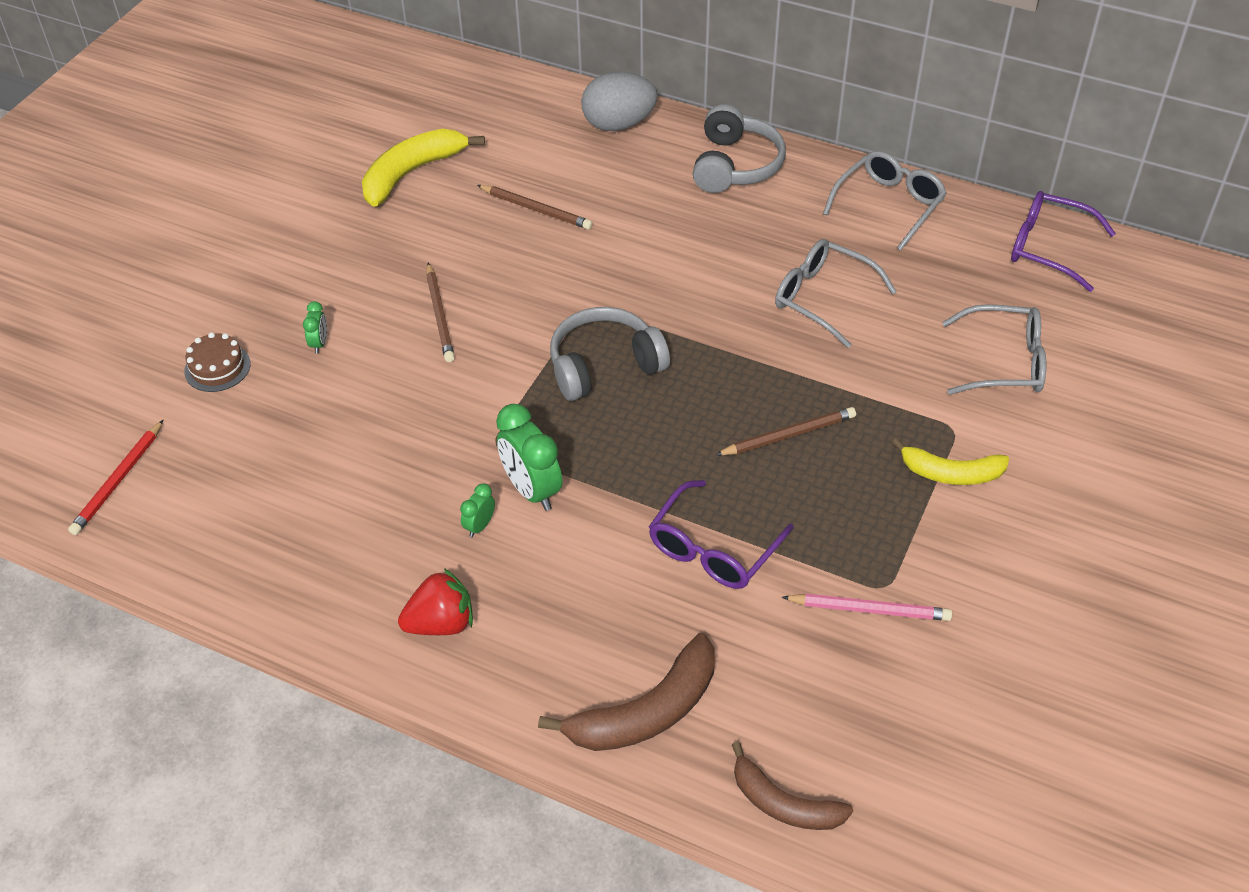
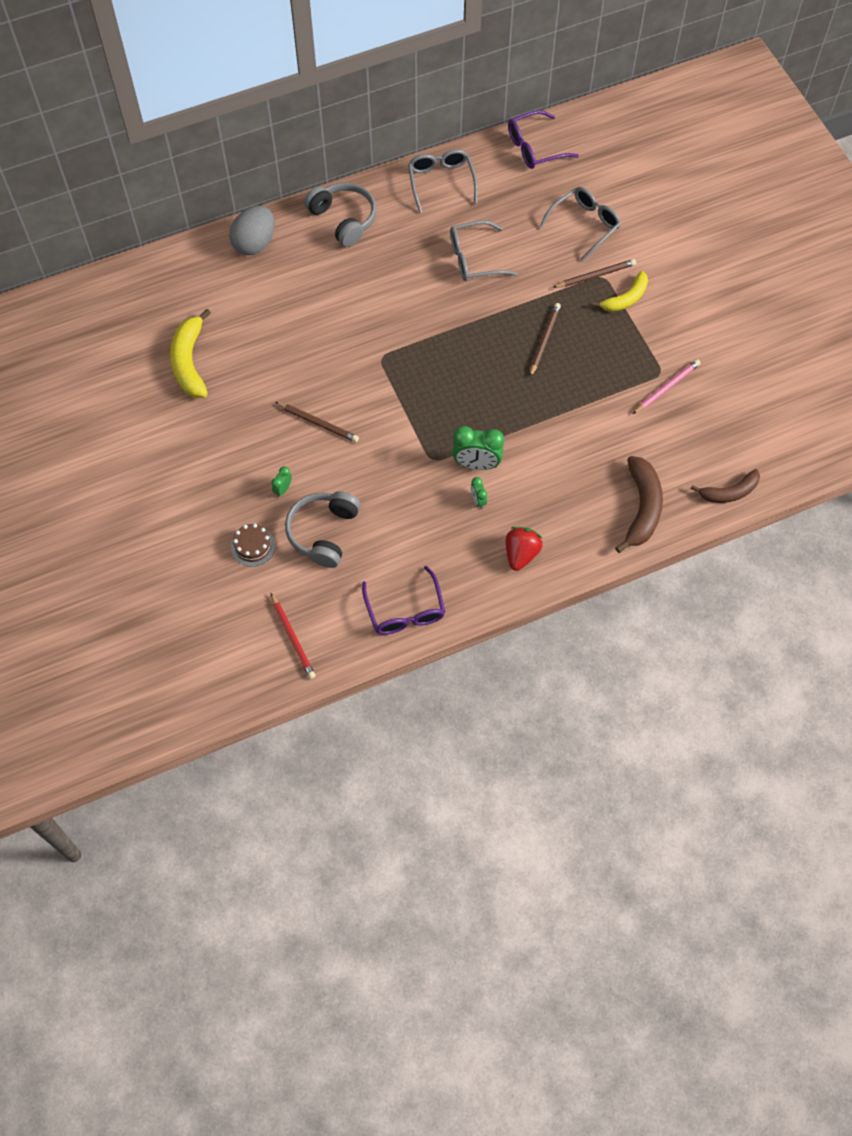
camera: 50 degrees left, 15 degrees up
green clock [303,301,327,354] -> green clock turned 105 degrees counterclockwise [272,466,292,497]
brown pencil [477,185,592,229] -> brown pencil moved to [552,259,636,288]
grey headphones [550,307,670,401] -> grey headphones moved to [285,491,361,568]
purple glasses [649,480,794,589] -> purple glasses moved to [362,566,446,635]

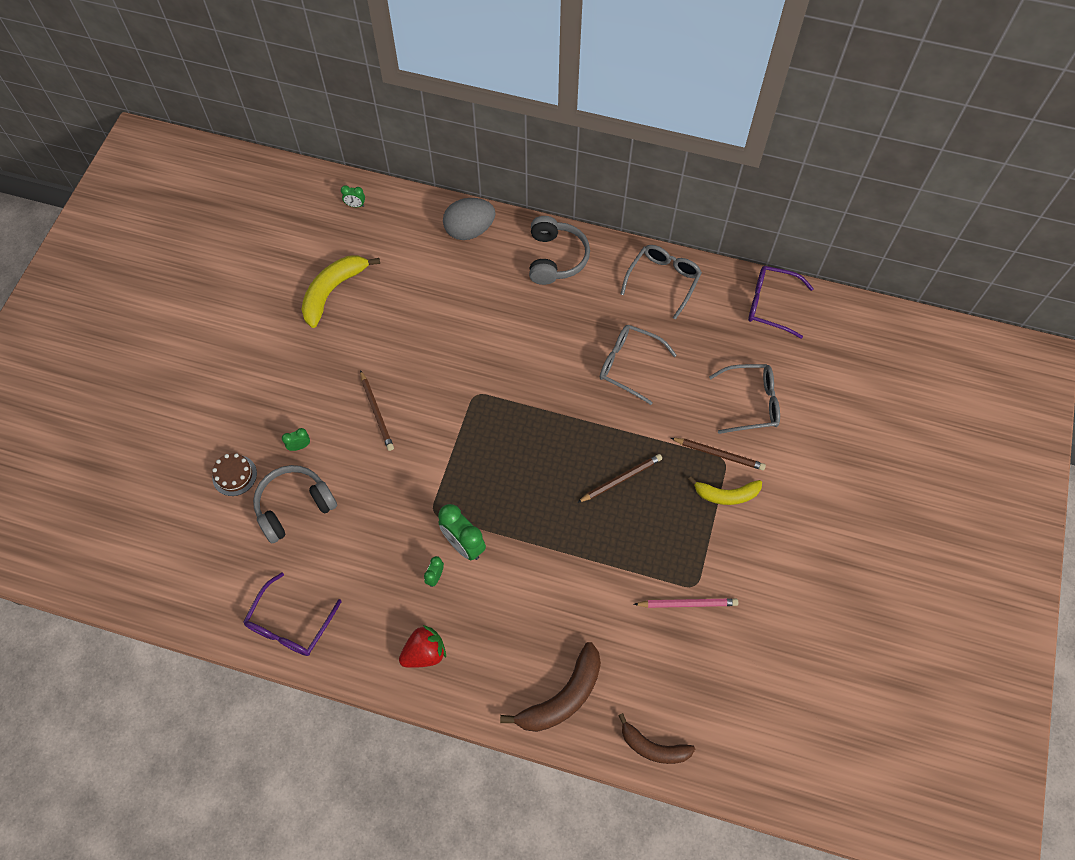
camera: 40 degrees right, 0 degrees up
red pencil [271,593,316,679] -> none
none -> green clock [341,185,365,207]

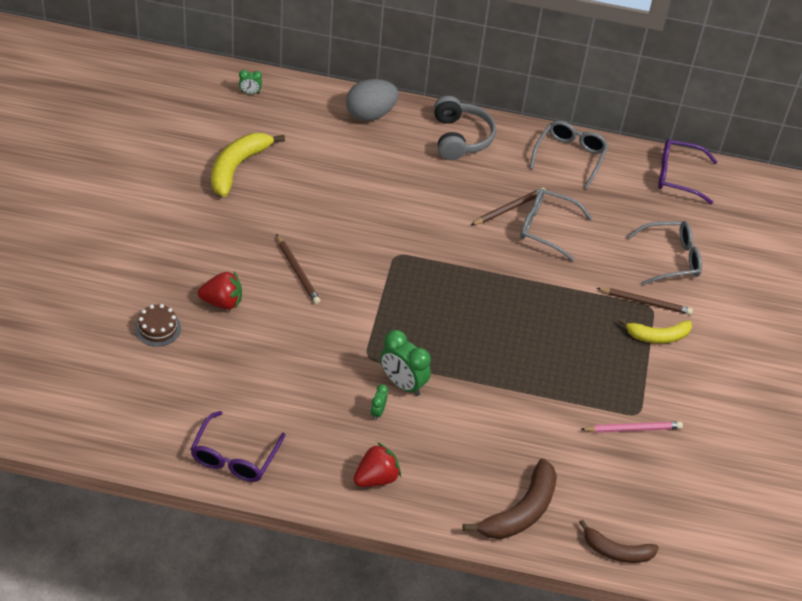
camera: 10 degrees left, 15 degrees down
grey headphones [253,465,337,544] -> none
green clock [282,428,310,451] -> red strawberry [198,272,242,310]
brown pencil [577,454,662,503] -> brown pencil moved to [471,188,545,225]

